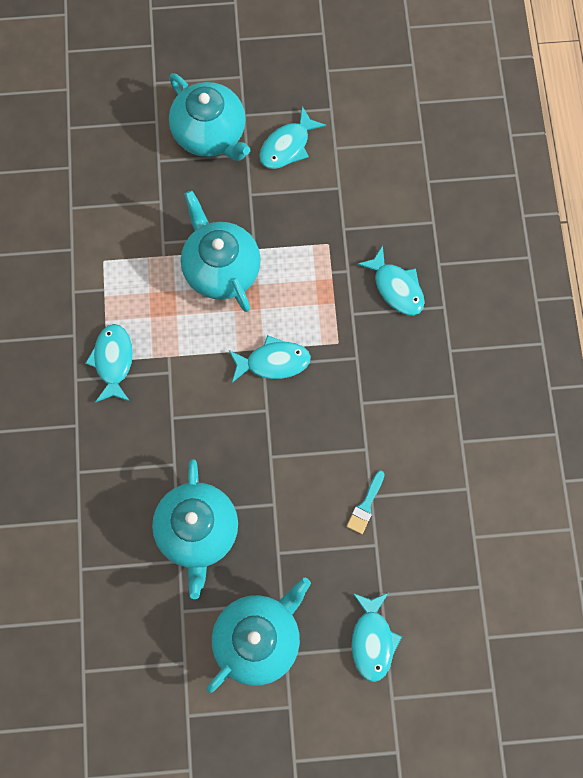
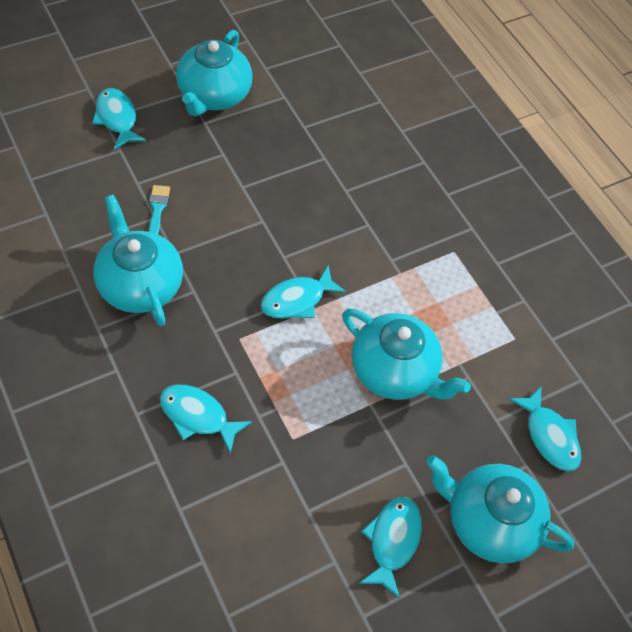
camera: 150 degrees right, 15 degrees down
turquoise fish [85,324,133,402] -> turquoise fish moved to [509,386,581,472]
turquoise teapot [152,459,238,599] -> turquoise teapot moved to [93,195,183,326]

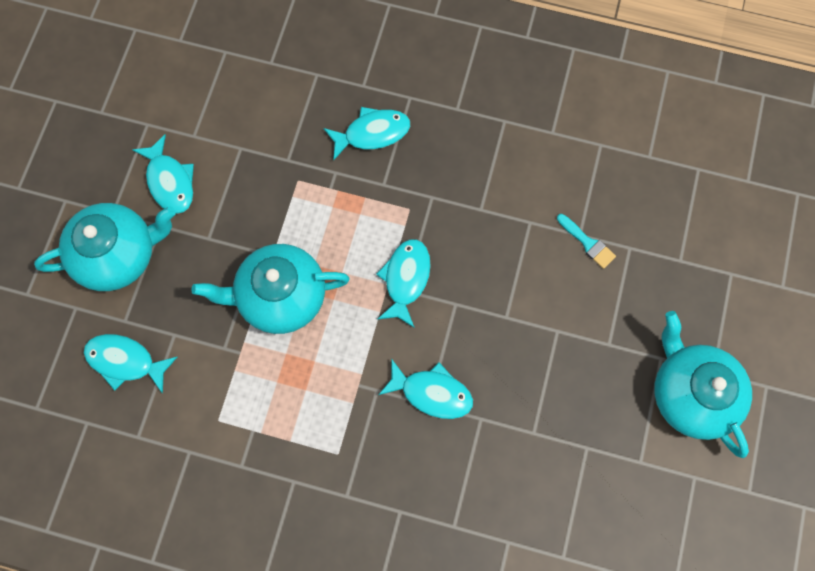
camera: 140 degrees right, 15 degrees up
turquoise fish [92,88,146,150] -> turquoise fish moved to [378,358,473,419]
turquoise teapot [93,195,183,326] -> none

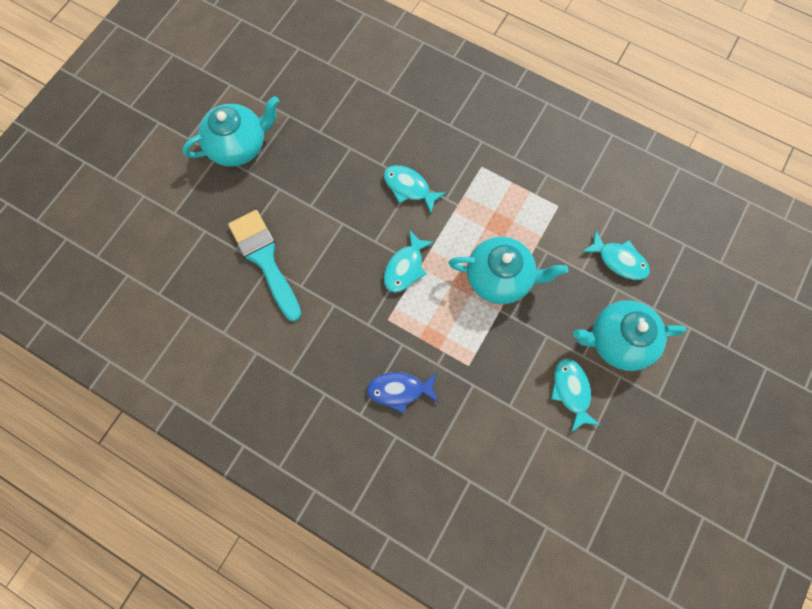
camera: 165 degrees left, 0 degrees up
turquoise fish [324,107,410,160] -> blue fish [367,372,439,414]
turquoise brush [557,214,616,269] -> turquoise brush [228,210,302,322], size x2.31
turquoise teapot [654,311,752,458] -> turquoise teapot turned 105 degrees counterclockwise [182,96,279,167]

